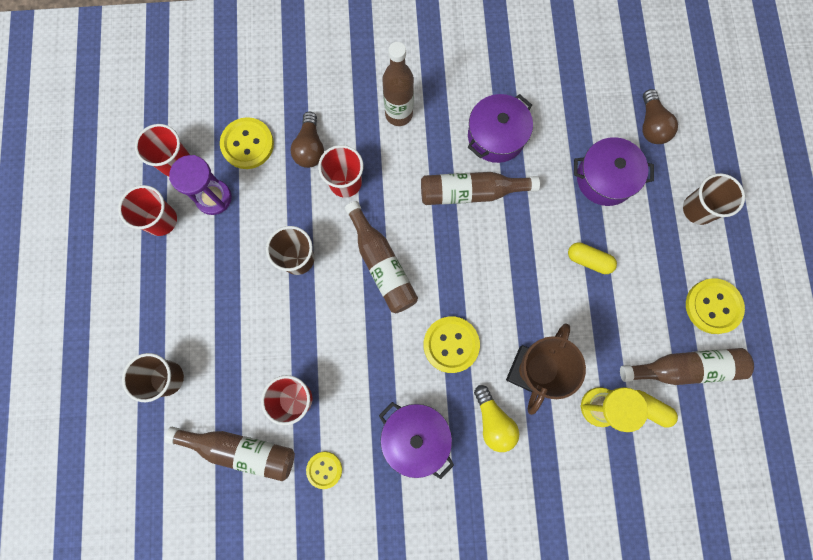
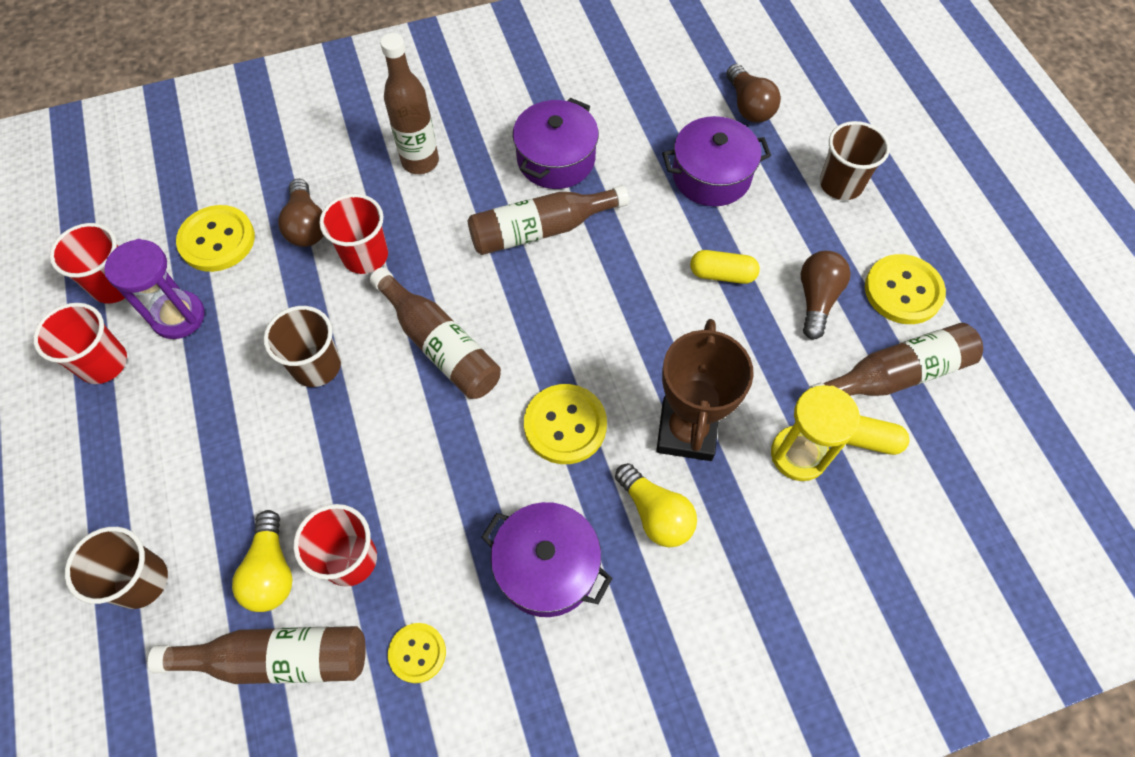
camera: 15 degrees left, 15 degrees down
none -> yellow light bulb [232,510,293,612]
none -> brown light bulb [801,251,851,339]

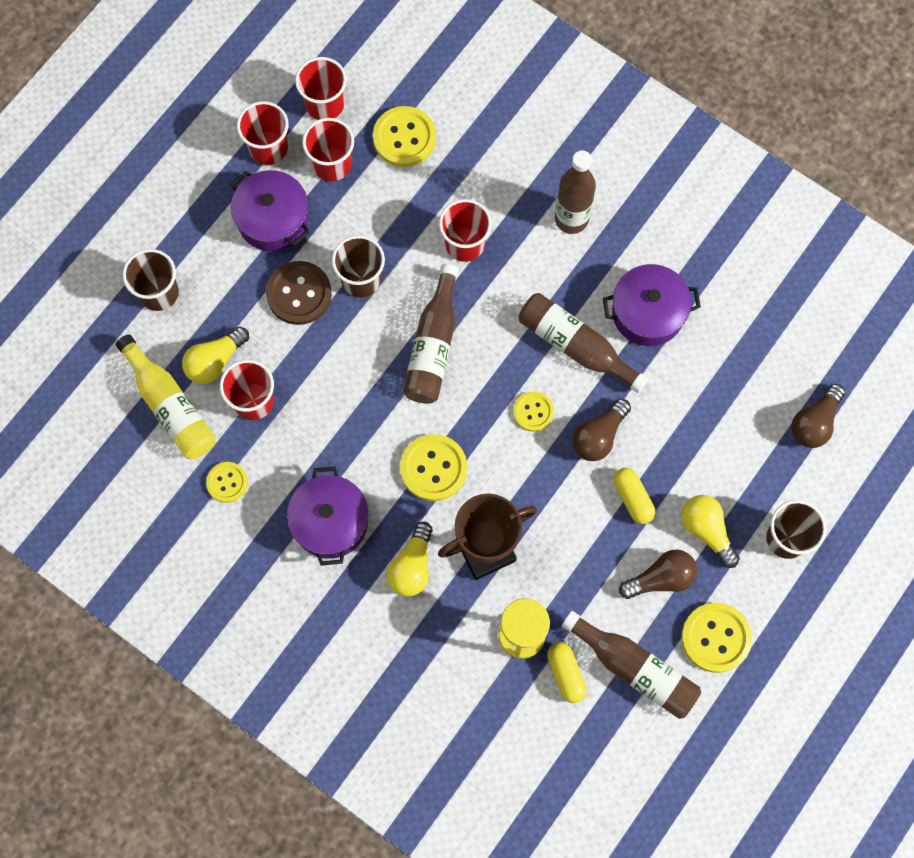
camera: 55 degrees right, 10 degrees up
purple hourglass [104,239,205,339] -> red cup [302,118,354,181]
brown bottle [148,626,366,684] -> yellow bottle [116,334,216,459]
brown light bulb [278,179,324,247] -> brown light bulb moved to [572,398,631,461]
purple pot [662,116,771,206] -> purple pot moved to [230,170,310,252]
none -> brown button [266,261,332,325]
none -> yellow button [513,391,554,432]
none -> yellow light bulb [681,495,740,568]

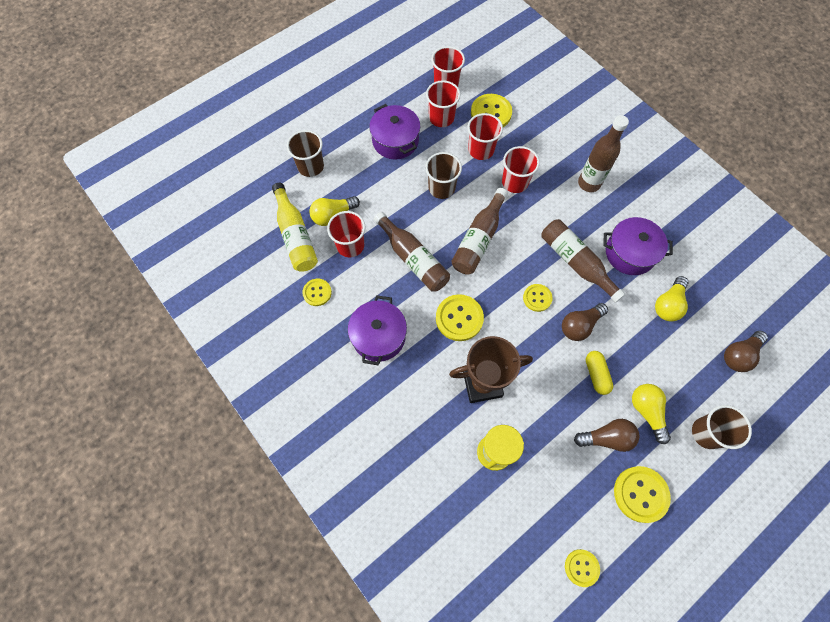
camera: 15 degrees right, 5 degrees down
red cup [237,101,288,165] -> red cup moved to [468,113,503,160]
brown button [266,261,332,325] -> none
yellow light bulb [387,522,433,597] -> yellow light bulb moved to [655,276,688,322]
yellow capsule [547,642,587,703] -> none
brown bottle [562,611,701,719] -> brown bottle moved to [374,212,450,292]
none -> yellow button [565,549,600,587]

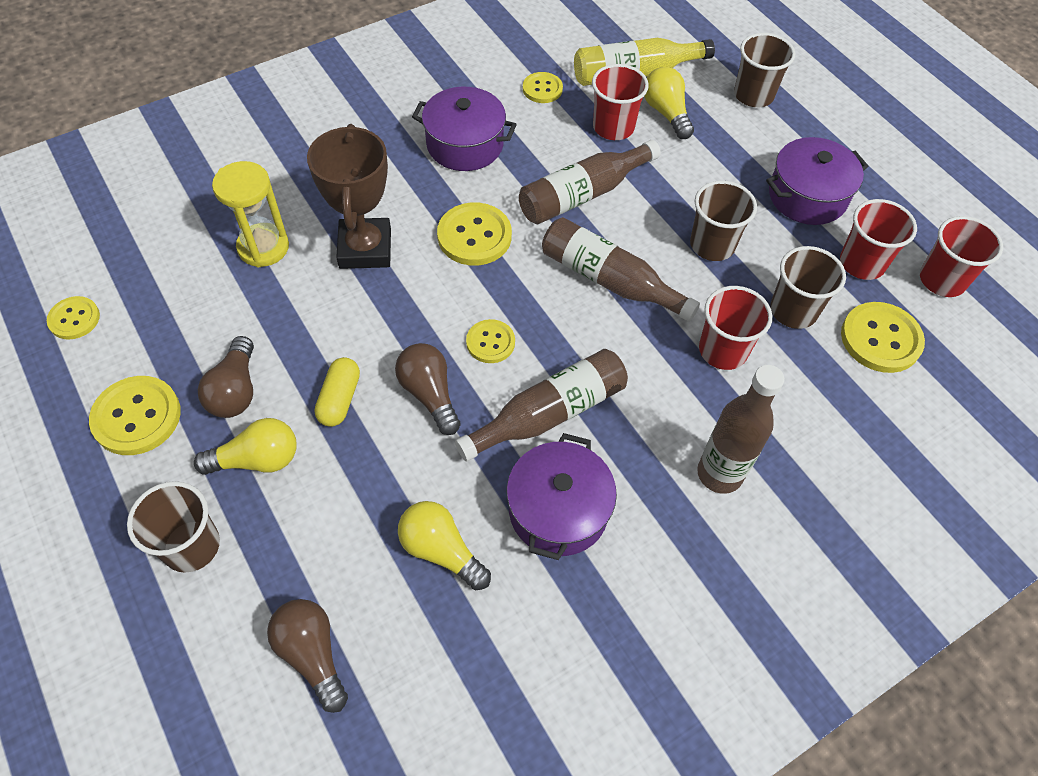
camera: 95 degrees right, 10 degrees down
red cup [468,113,503,160] -> brown cup [770,246,846,329]
yellow capsule [586,351,613,395] -> yellow capsule turned 75 degrees counterclockwise [315,357,360,427]

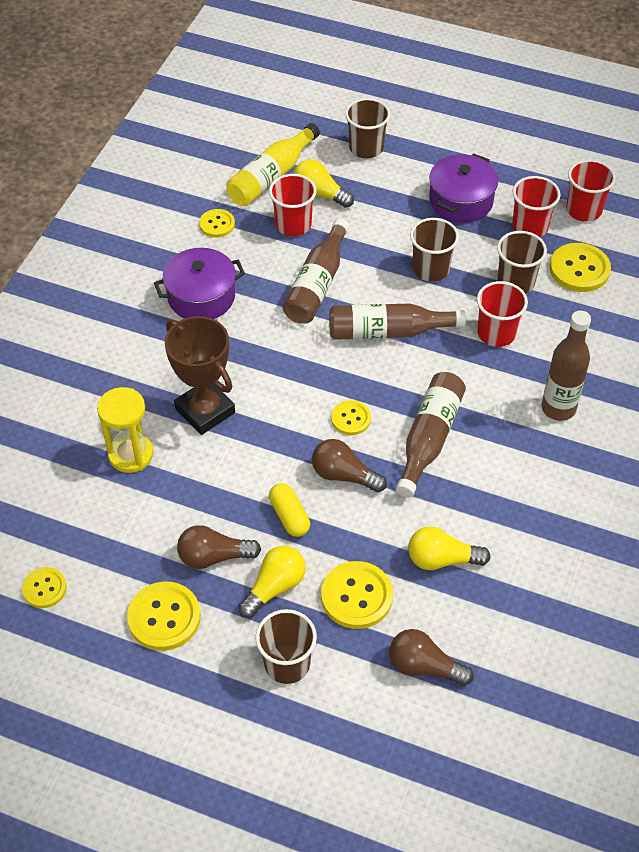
camera: 35 degrees left, 5 degrees down
brown light bulb [198,336,254,418] -> brown light bulb turned 120 degrees clockwise [177,525,261,569]
yellow button [437,203,512,265] -> yellow button moved to [321,561,393,629]
purple pot [507,433,617,560] -> none

